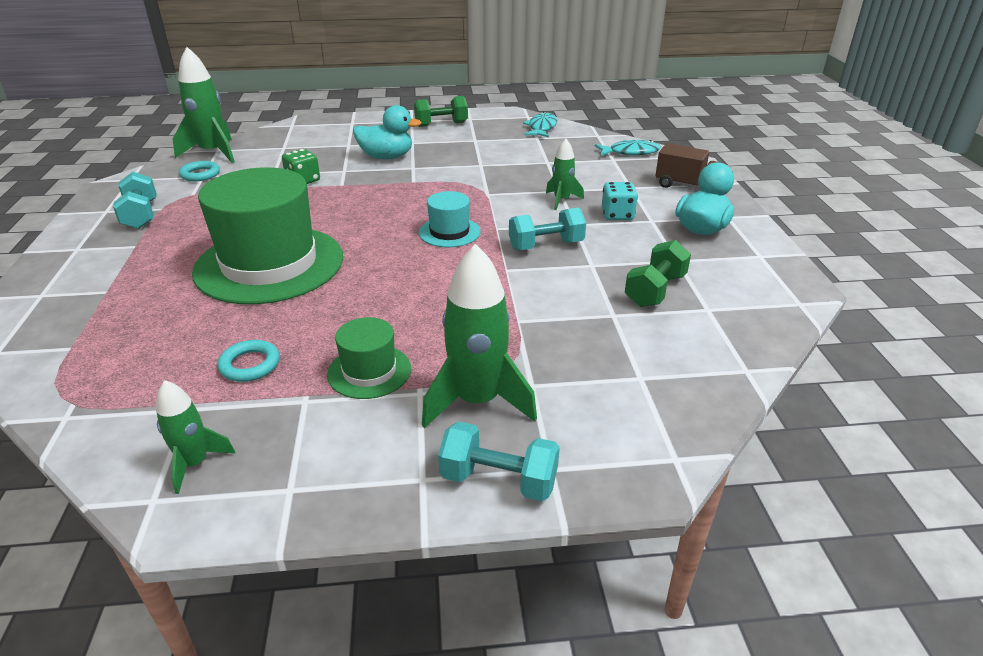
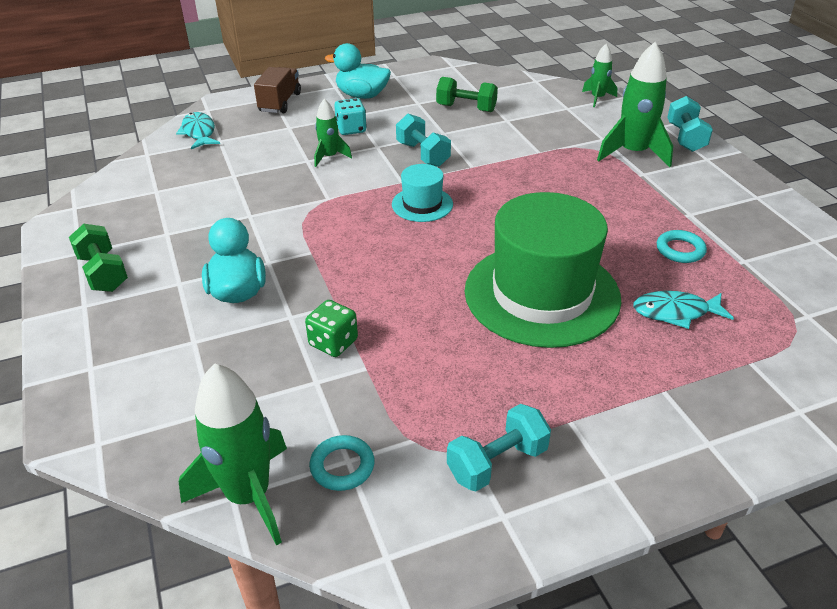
camera: 105 degrees left, 5 degrees up
green rocket [156,380,235,494] -> green rocket moved to [582,44,617,107]
green hat [327,317,411,399] -> none
turquoise fish [523,112,558,137] -> turquoise fish moved to [633,291,734,329]

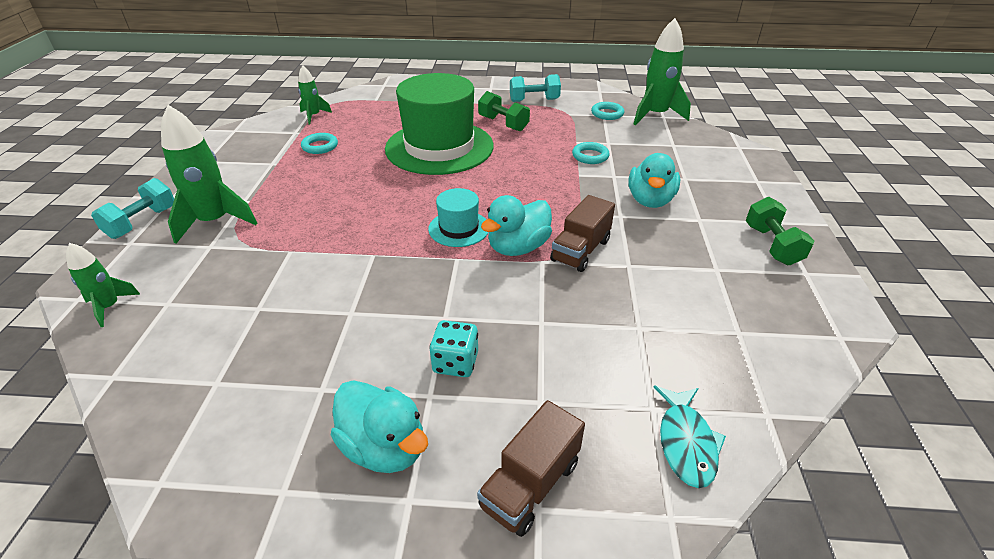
camera: 155 degrees left, 0 degrees up
green dice [305,300,358,357] -> turquoise ring [572,142,610,164]
green rocket [314,99,352,167] -> green rocket moved to [298,65,332,124]
turquoise dumbbell [396,114,451,167] -> none
green dumbbell [436,77,498,112] -> green dumbbell moved to [478,91,530,131]
turquoise fish [633,291,734,329] -> none
none -> turquoise duck [481,195,552,256]
none -> brown truck [550,195,615,272]

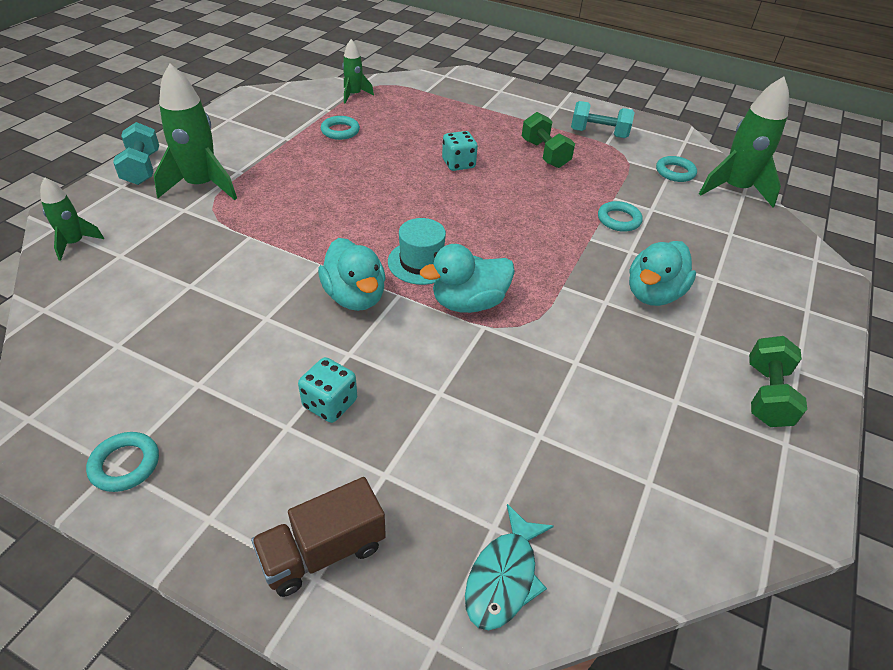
camera: 20 degrees right, 5 degrees up
turquoise dumbbell [91,178,174,239] -> turquoise dumbbell turned 60 degrees counterclockwise [113,122,159,185]
turquoise duck [331,380,428,473] -> turquoise duck moved to [318,238,386,311]
green hat [385,73,494,175] -> turquoise dice [442,131,478,171]
brown truck [550,195,615,272] -> none
none -> turquoise ring [86,432,159,492]

